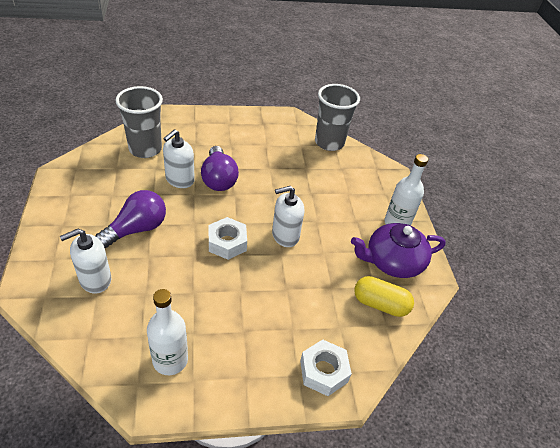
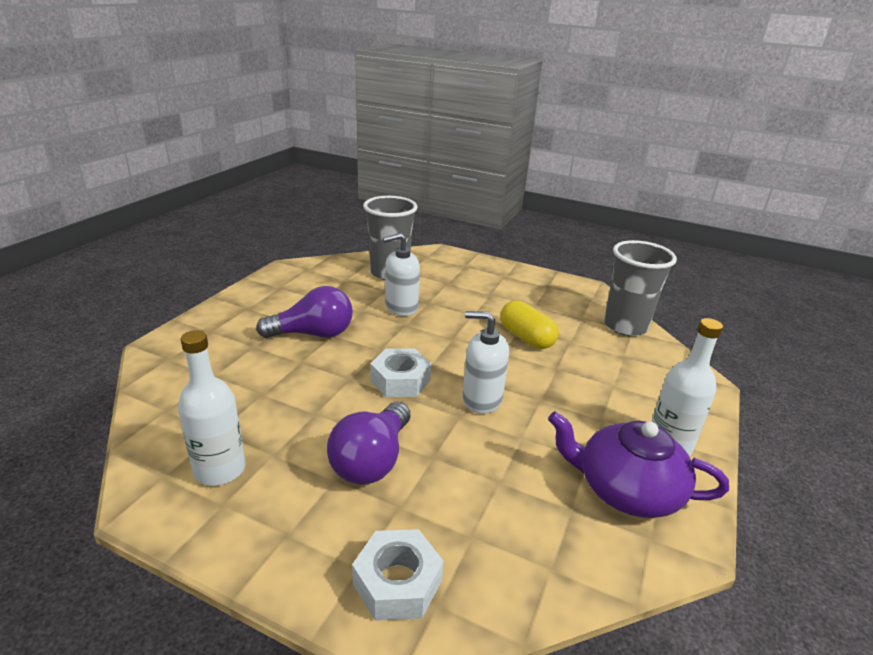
camera: 35 degrees right, 15 degrees down
white soap dispenser [60,229,111,294] -> none
purple light bulb [201,146,239,191] -> purple light bulb moved to [327,402,410,485]
yellow capsule [354,276,414,317] -> yellow capsule moved to [500,300,559,349]

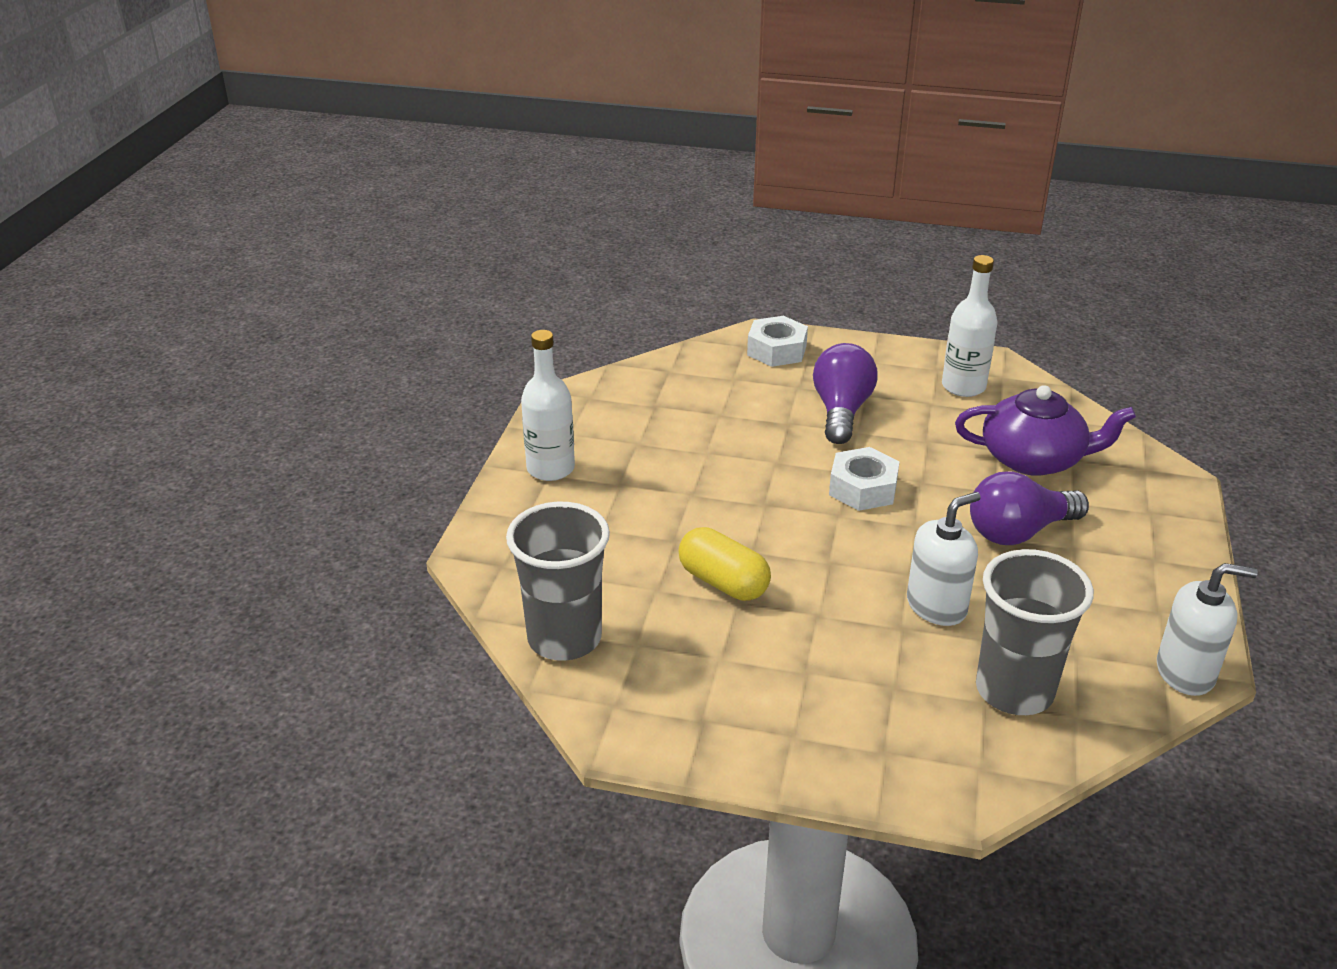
camera: 170 degrees right, 5 degrees up
white soap dispenser [462,311,509,414] -> white soap dispenser moved to [1157,563,1258,696]
purple teapot [548,411,729,518] -> purple teapot moved to [955,385,1136,476]

